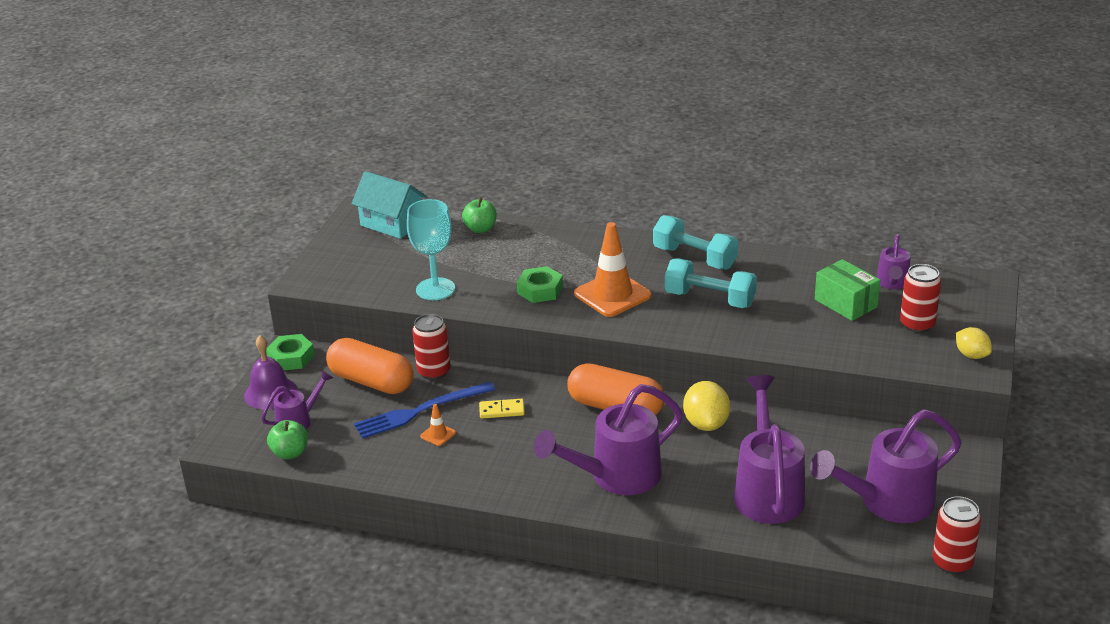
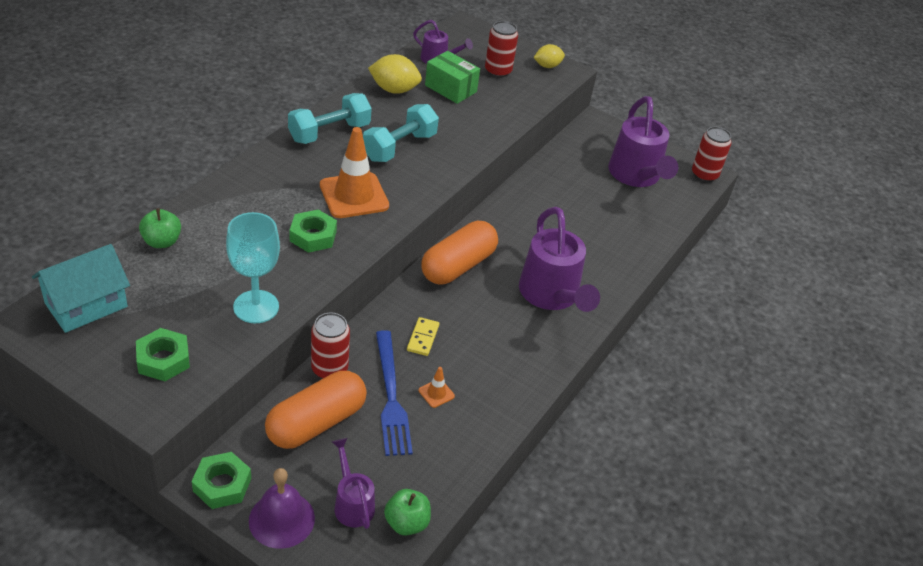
camera: 80 degrees left, 10 degrees up
yellow lemon [683,381,730,431] -> yellow lemon moved to [368,54,422,94]
purple watering can [734,375,805,524] -> none
green box [815,259,880,321] -> green box turned 60 degrees clockwise [425,51,480,104]
none -> green nut [136,328,190,381]

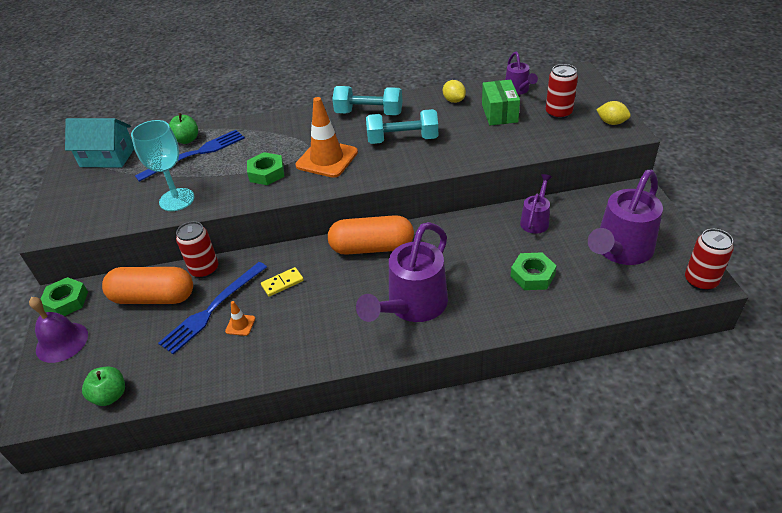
camera: 55 degrees right, 0 degrees up
green nut [136,328,190,381] -> green nut moved to [510,252,557,290]
purple watering can [332,438,375,529] -> purple watering can moved to [520,174,552,234]
yellow lemon [368,54,422,94] -> yellow lemon [443,80,466,103], size x0.65
none -> blue fork [135,130,245,182]

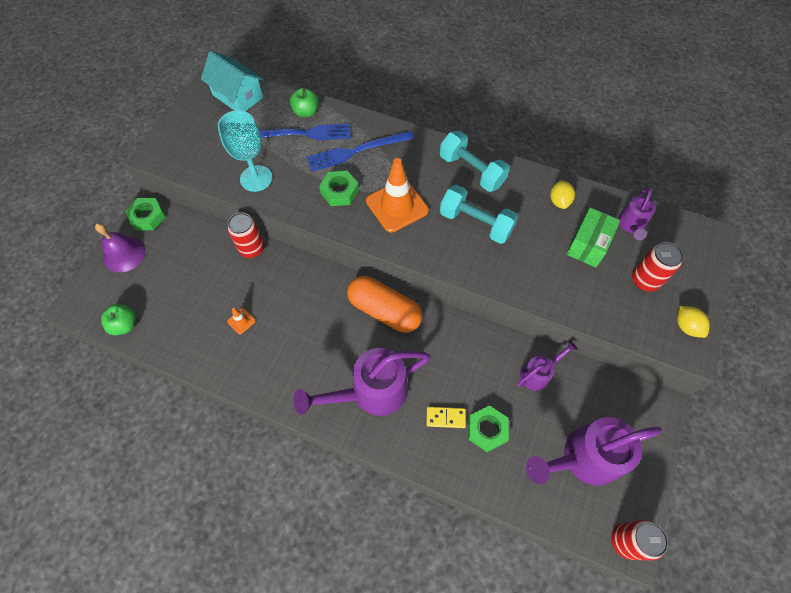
camera: 30 degrees right, 20 degrees up
orange capsule [102,267,193,304] -> none
blue fork [158,262,267,355] -> blue fork moved to [307,131,414,171]
yellow domino [261,267,304,297] -> yellow domino moved to [426,407,466,428]

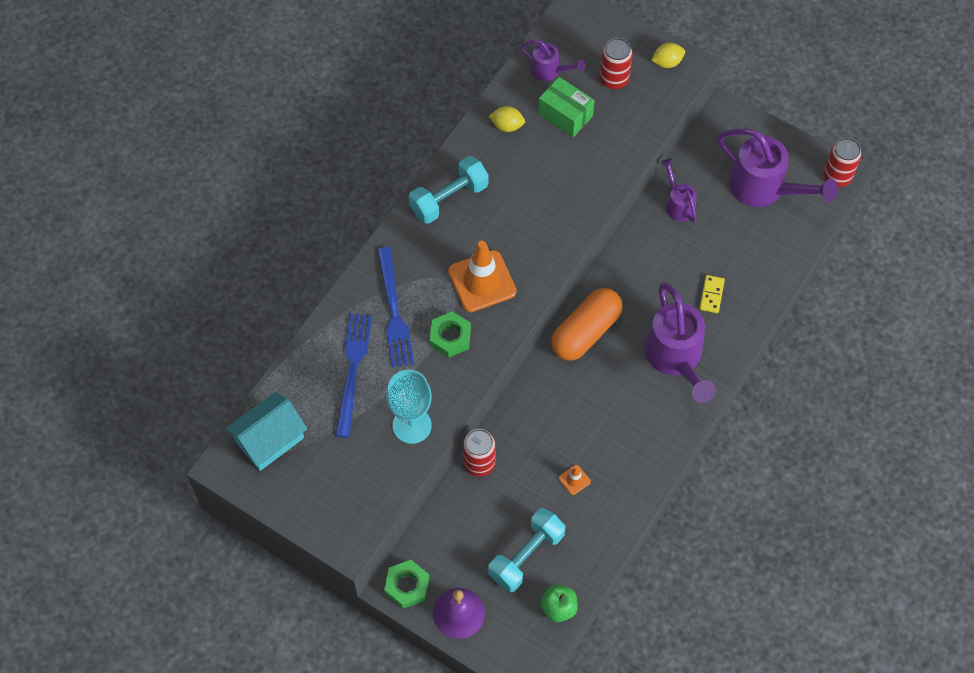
camera: 80 degrees left, 0 degrees up
green apple [290,88,319,117] -> none
turquoise dumbbell [440,184,518,244] -> turquoise dumbbell moved to [488,508,565,592]
green nut [468,405,509,452] -> none
purple watering can [526,417,662,486] -> purple watering can turned 45 degrees counterclockwise [717,129,838,207]

